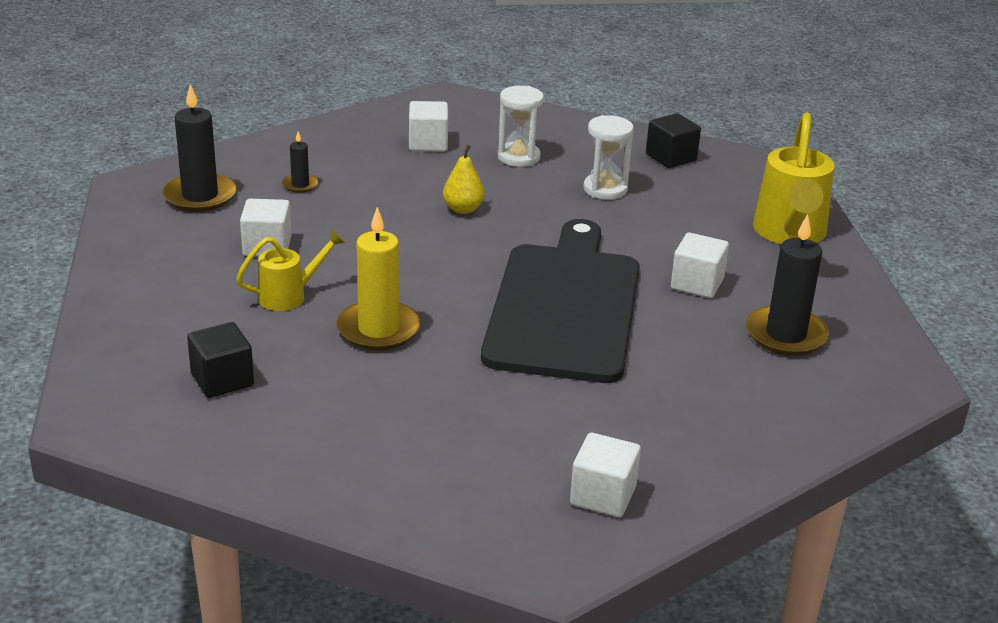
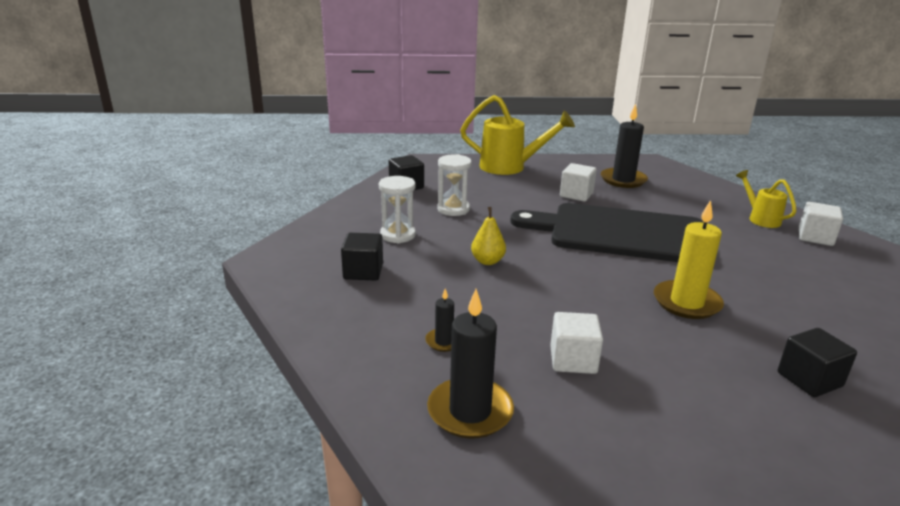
camera: 85 degrees left, 5 degrees down
yellow watering can [236,229,346,311] -> yellow watering can moved to [736,170,797,228]
white cube [409,101,448,151] -> black cube [341,233,383,281]

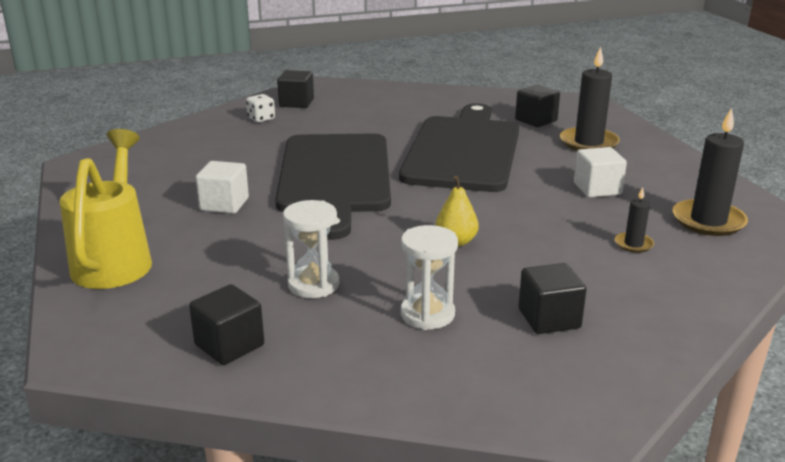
camera: 105 degrees left, 0 degrees up
black candle [601,104,648,188] -> black candle moved to [560,46,620,151]
yellow candle [654,200,724,319] -> black cutting board [399,103,519,192]
yellow watering can [736,170,797,228] -> white dice [246,94,275,122]
white cube [799,202,843,246] -> black cube [277,70,314,108]

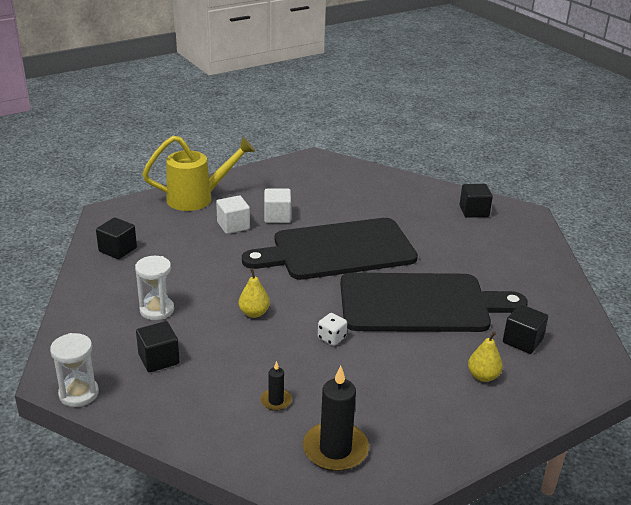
camera: 75 degrees right, 5 degrees up
white dice [246,94,275,122] -> white dice moved to [318,313,347,346]
white hourglass [283,200,339,298] -> white hourglass moved to [50,333,99,407]
black candle [560,46,620,151] -> yellow pear [468,331,503,382]
white cube [574,147,627,198] -> white cube moved to [216,195,250,234]

